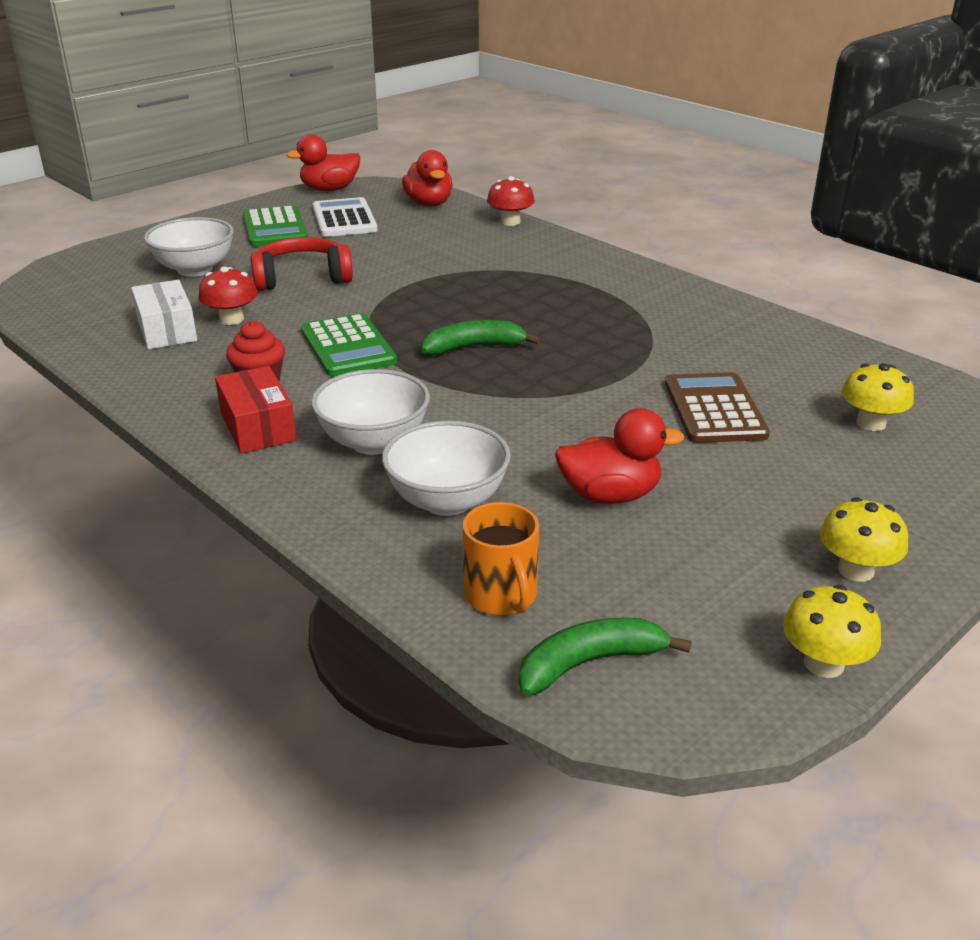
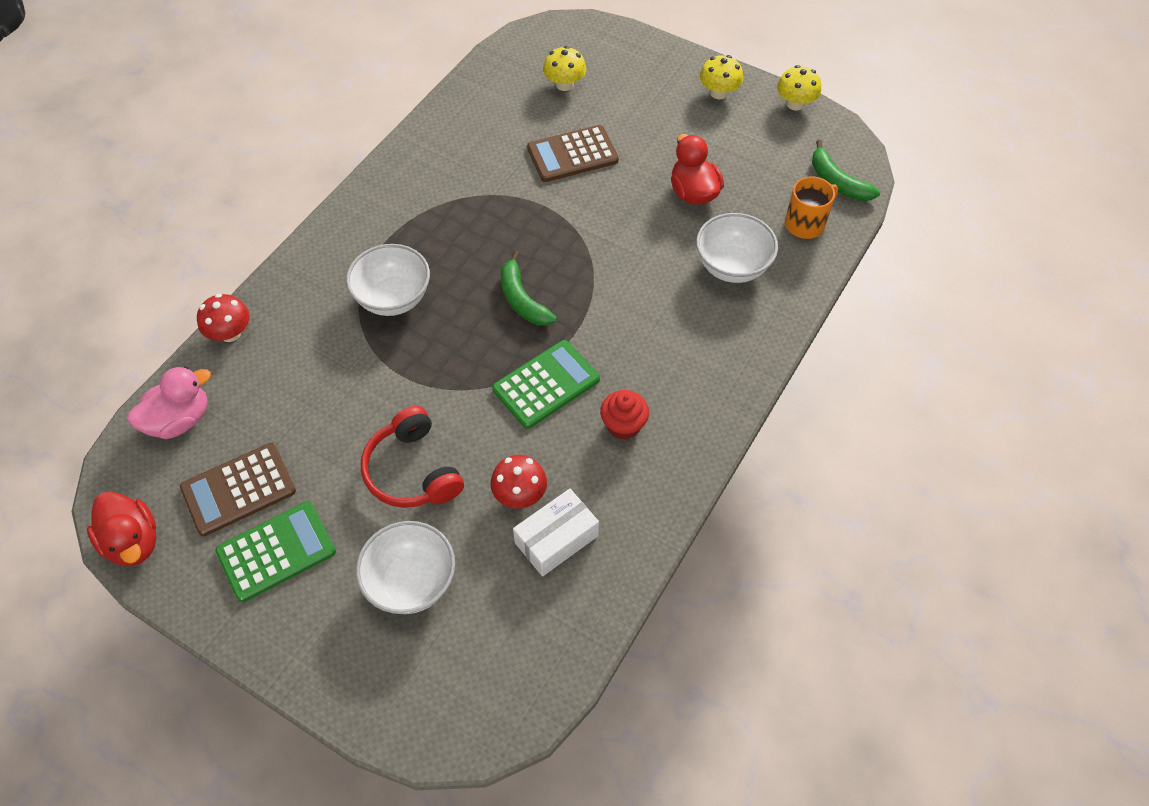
camera: 105 degrees left, 25 degrees up
red box [215,366,297,453] -> none
white bowl [311,369,430,455] -> white bowl moved to [346,244,430,316]
white calculator [312,197,378,237] -> brown calculator [180,443,296,536]
red duck [402,150,453,207] -> pink duck [128,366,211,439]

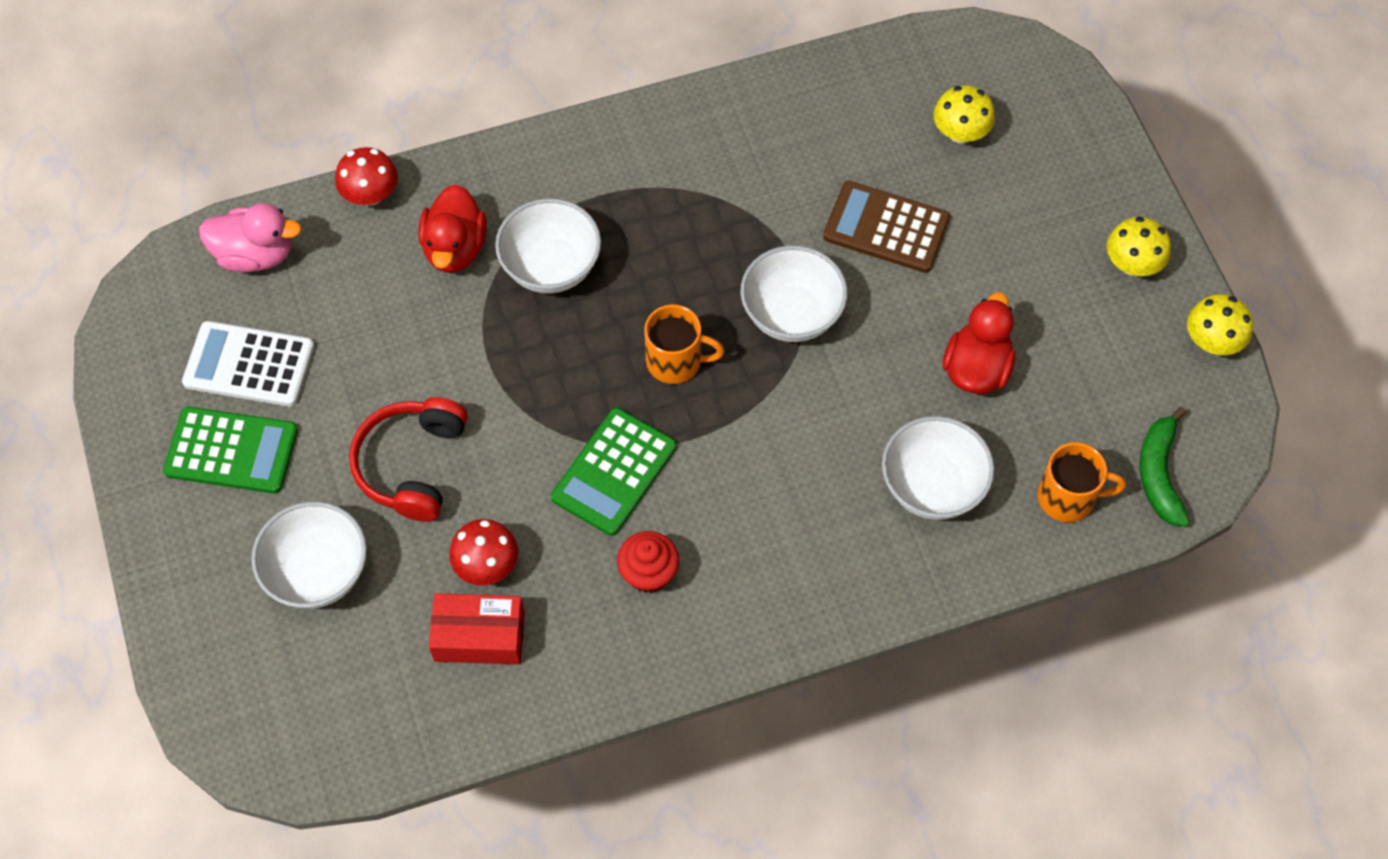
camera: 40 degrees right, 5 degrees up
red duck [87,491,156,566] -> red duck moved to [418,184,487,273]
brown calculator [180,443,296,536] -> white calculator [182,321,314,407]
green calculator [492,340,600,429] -> green calculator turned 120 degrees clockwise [551,408,676,536]
green banana [501,251,557,326] -> orange mug [644,304,724,384]
white box [513,489,599,577] -> red box [429,593,525,664]
none -> white bowl [741,245,847,342]

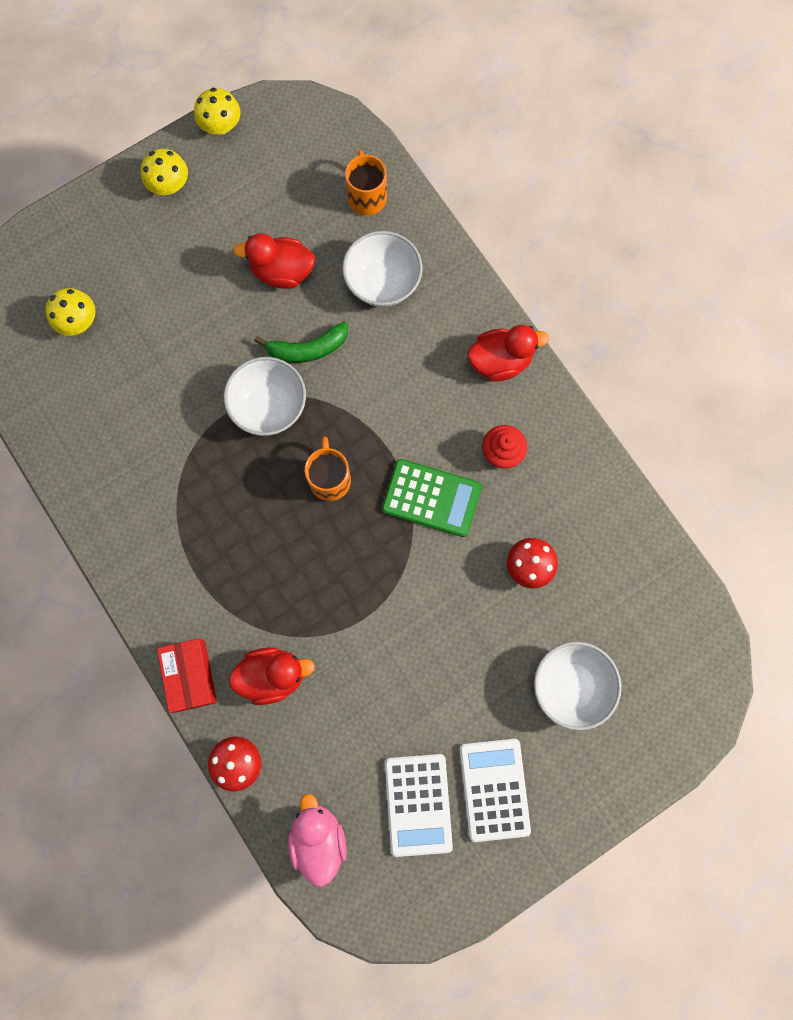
camera: 105 degrees left, 15 degrees up
green calculator [163,407,298,494] -> white calculator [460,738,531,842]
red headphones [349,397,468,522] -> none
red box [429,593,525,664] -> red box moved to [157,638,217,713]
white bowl [495,198,601,293] -> none
brown calculator [823,181,950,273] -> none
green banana [1140,407,1190,527] -> green banana moved to [255,321,348,363]
none -> red duck [467,325,549,382]

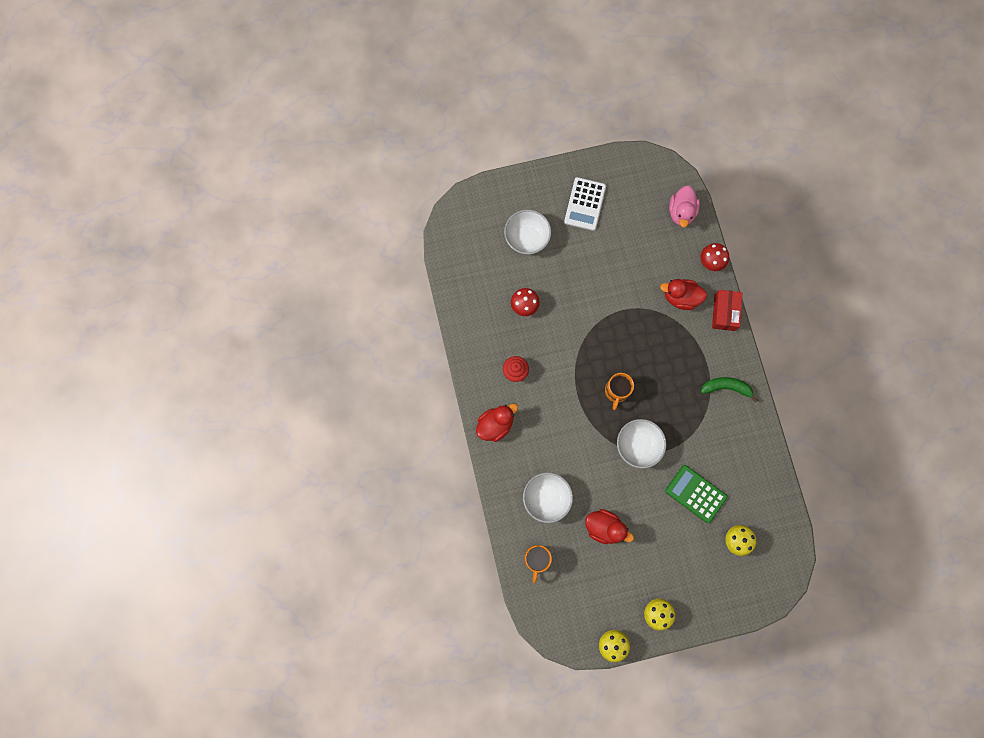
camera: 160 degrees left, 0 degrees up
green banana [255,321,348,363] -> green banana moved to [701,377,758,403]
green calculator [382,459,482,537] -> green calculator moved to [665,465,728,523]
white calculator [385,754,453,857] -> none
red duck [467,325,549,382] -> red duck turned 135 degrees clockwise [476,404,518,442]

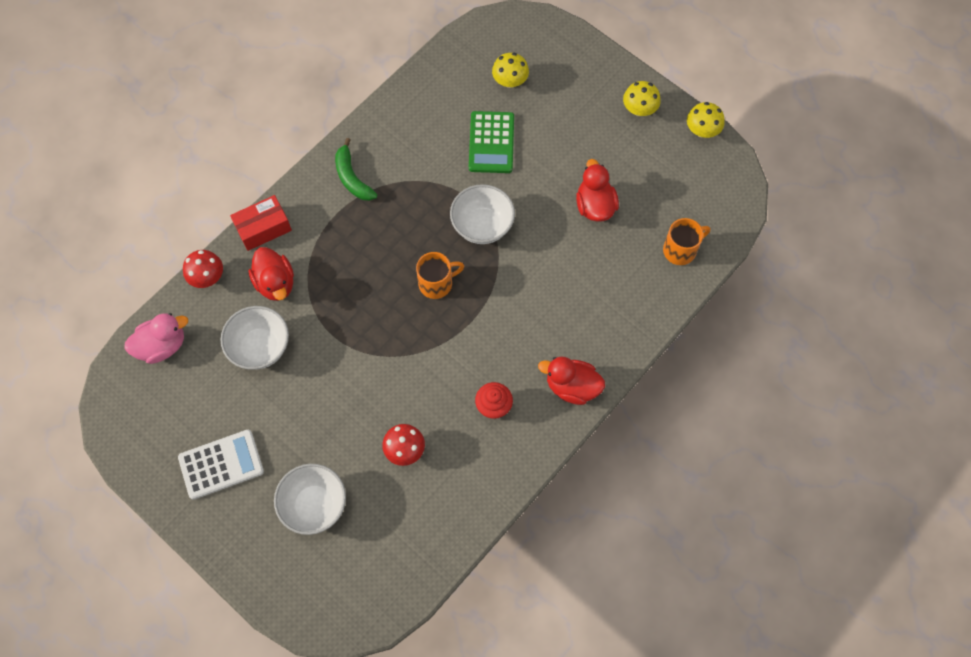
camera: 125 degrees left, 10 degrees down
white bowl [523,472,573,523] -> white bowl moved to [221,306,289,370]

